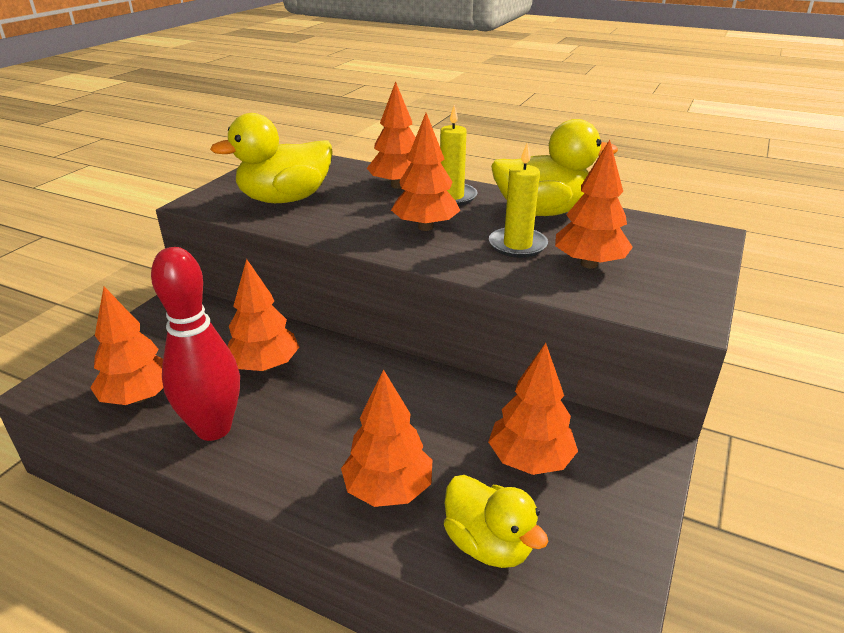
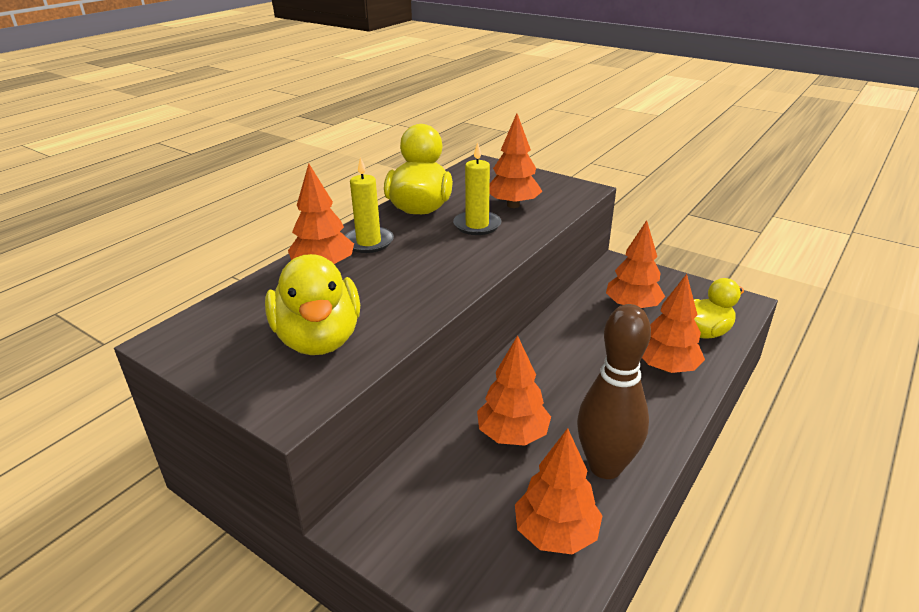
camera: 80 degrees left, 0 degrees up
red bowling pin [151,247,240,441] -> brown bowling pin [577,304,651,479]
orange tree [391,113,460,231] -> none

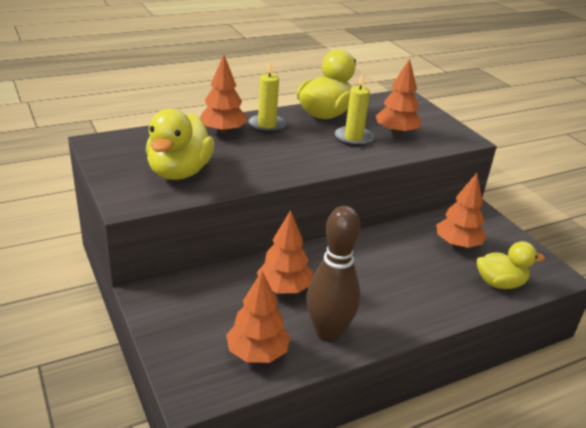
camera: 25 degrees right, 0 degrees up
orange tree [642,274,705,373] -> none

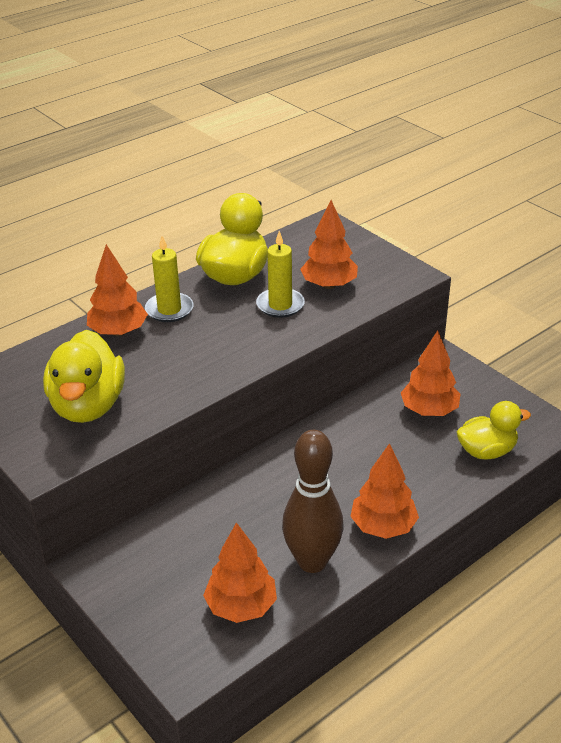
camera: 10 degrees left, 5 degrees up
orange tree [257,210,313,293] -> orange tree moved to [350,443,419,539]

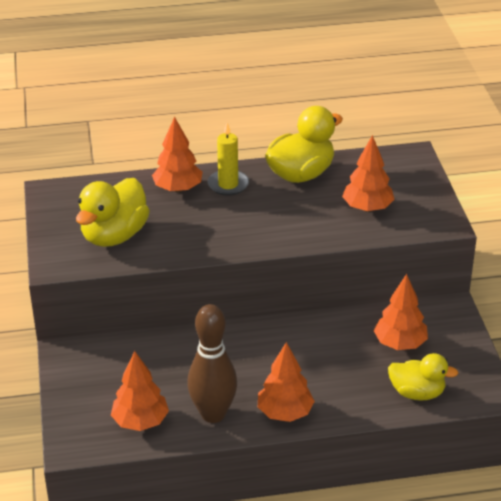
camera: 30 degrees right, 0 degrees up
yellow candle [256,231,305,318] -> none

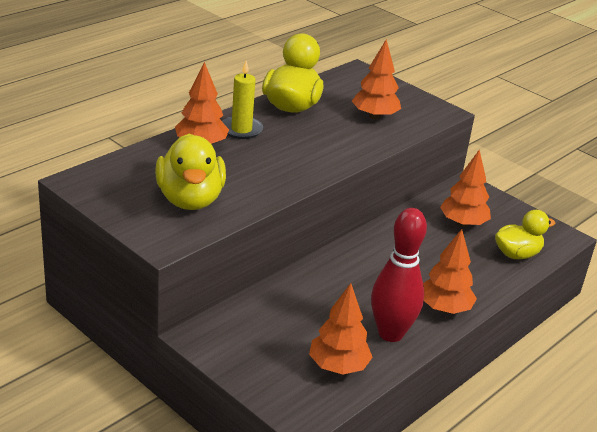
camera: 40 degrees left, 5 degrees down
brown bowling pin [187,304,237,423] -> red bowling pin [371,208,427,342]

